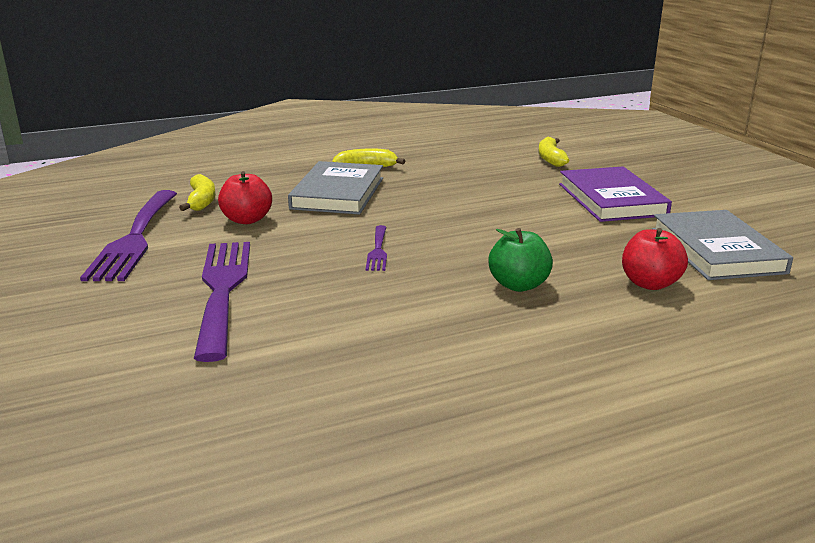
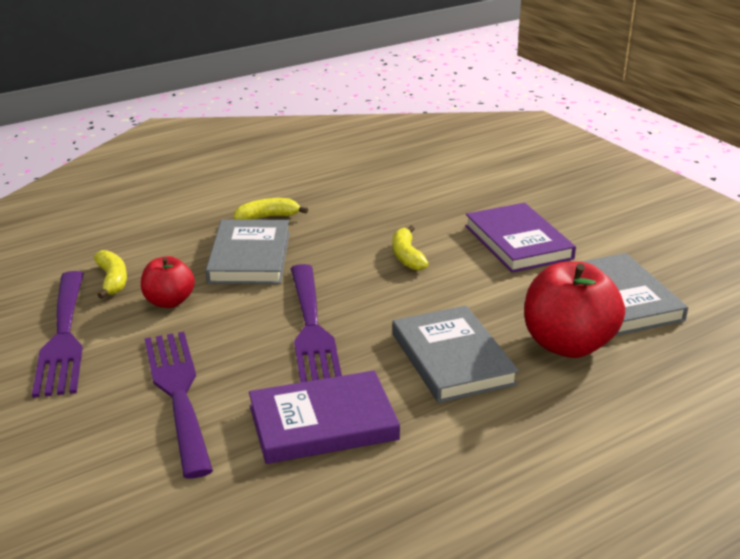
camera: 10 degrees left, 5 degrees up
purple fork [366,225,387,271] -> purple fork [290,264,342,383], size x2.15
green apple [488,228,553,292] -> grey book [392,306,519,403]
yellow banana [539,137,569,167] -> yellow banana moved to [392,226,429,270]
red apple [622,228,688,290] -> red apple [524,261,625,358], size x1.72
none -> purple book [249,370,400,464]

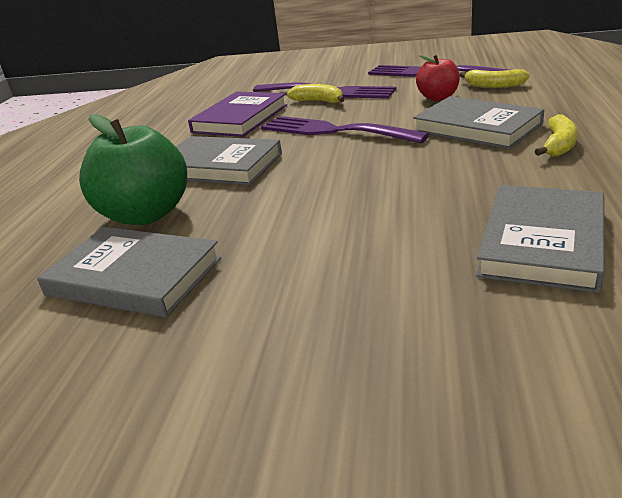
camera: 135 degrees right, 0 degrees up
yellow banana [392,226,429,270] -> yellow banana moved to [287,84,344,103]
purple book [465,203,576,273] -> none
red apple [524,261,625,358] -> green apple [79,114,187,225]
none -> grey book [476,185,604,293]

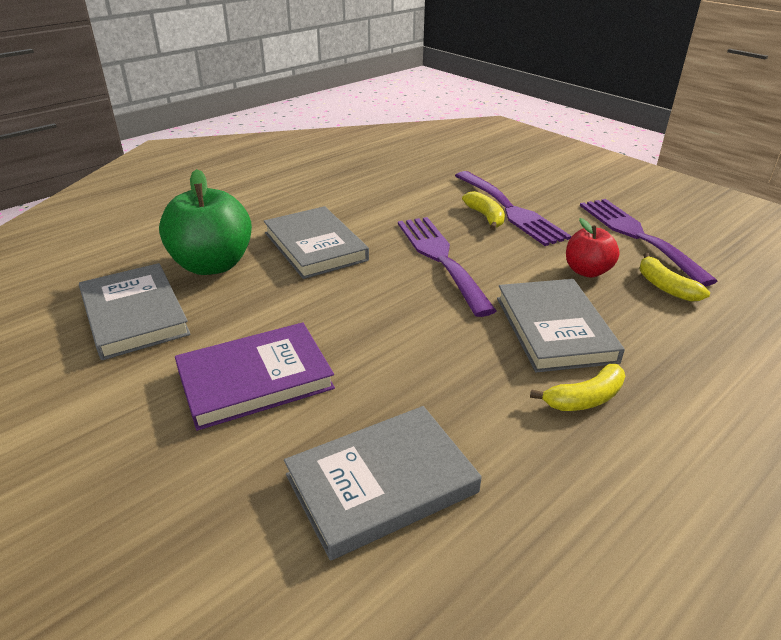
camera: 35 degrees right, 5 degrees up
purple book [188,92,287,137] -> purple book moved to [175,322,335,431]

